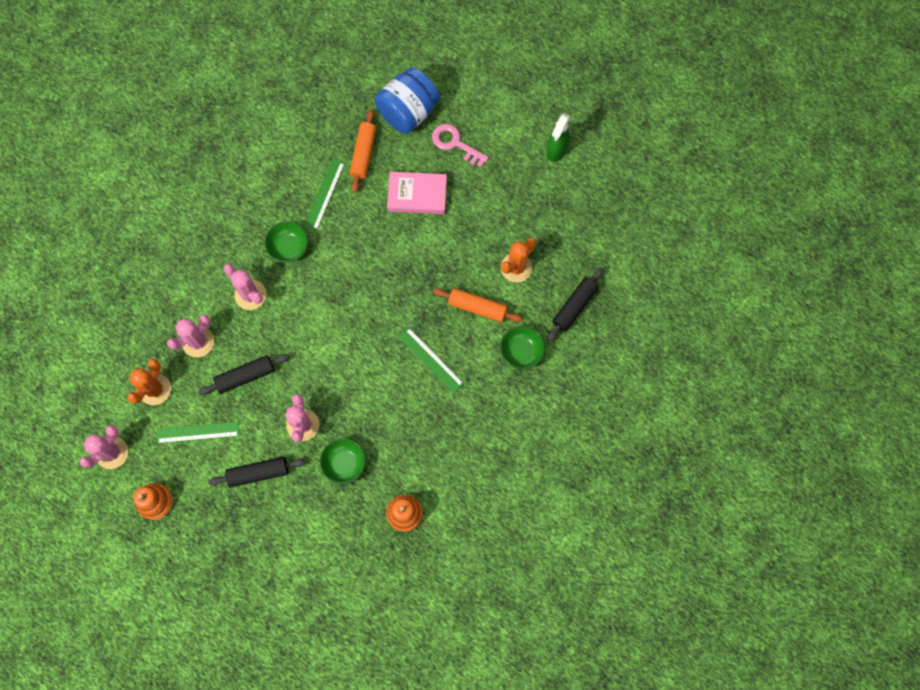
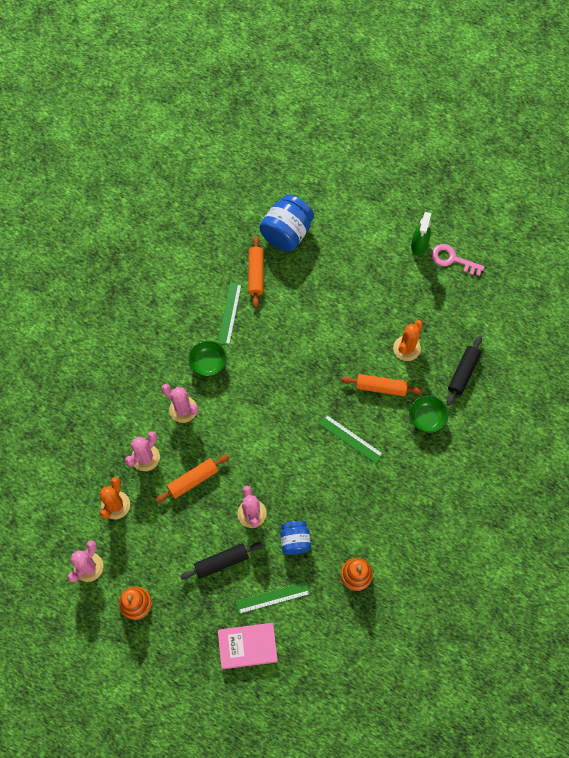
camera: 10 degrees left, 5 degrees down
green ruler [157,422,239,444] -> green ruler moved to [235,581,311,614]
black rolling pin [198,354,289,395] -> orange rolling pin [156,455,229,503]
green bowl [320,438,366,484] -> blue jar [280,521,311,555]
pink book [387,172,447,214] -> pink book moved to [218,623,278,669]
pink key [432,124,489,167] -> pink key moved to [432,244,485,276]

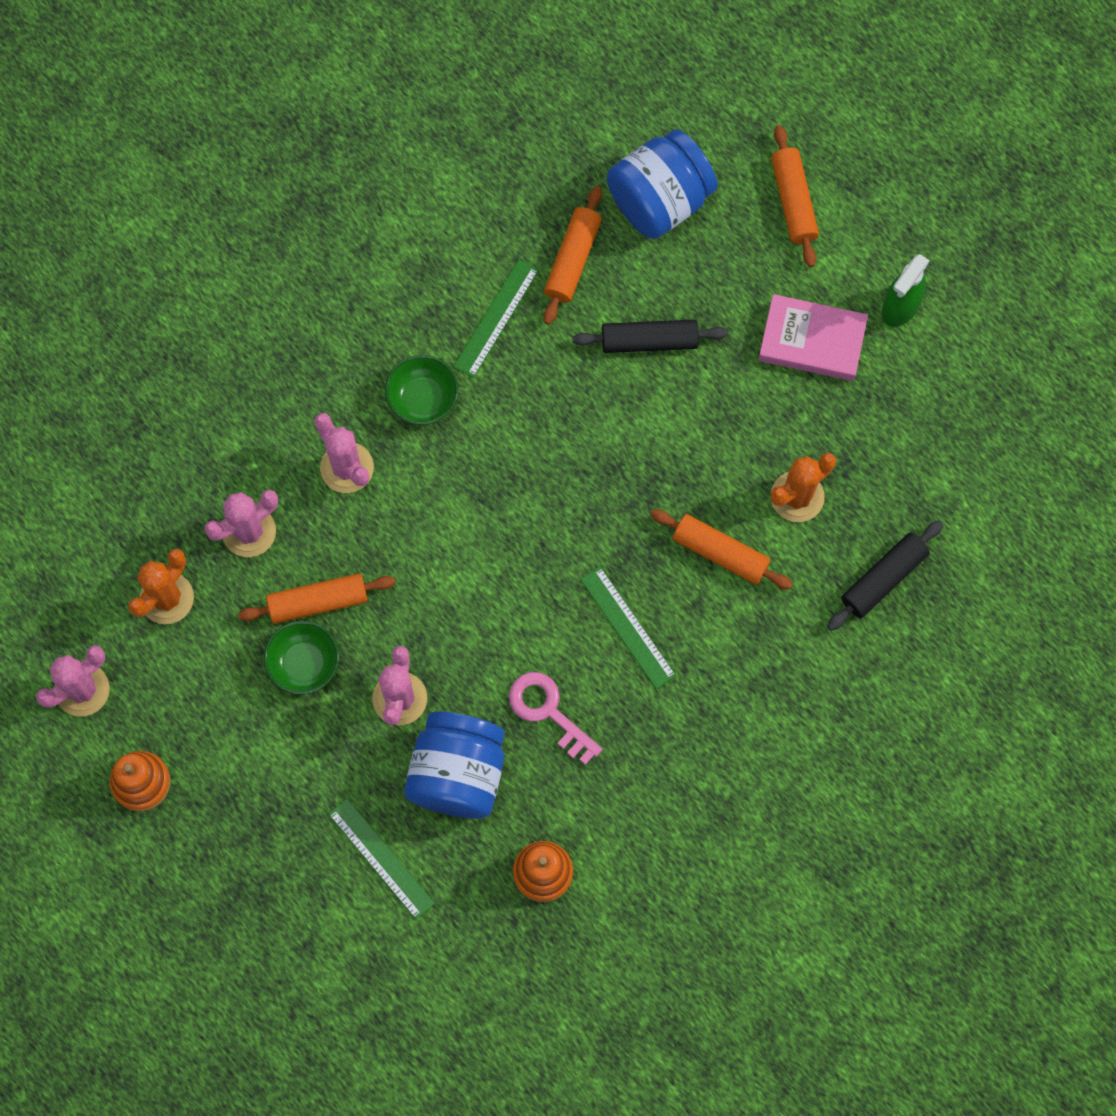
camera: 20 degrees right, 5 degrees up
black rolling pin [180,542,262,580] -> black rolling pin moved to [573,319,728,353]
pink book [218,623,278,669] -> pink book moved to [758,294,868,381]
green ruler [235,581,311,614] -> green ruler turned 45 degrees clockwise [329,798,435,920]
blue jar [280,521,311,555] -> blue jar [404,711,505,819], size x1.64
green bowl [409,396,448,433] -> green bowl moved to [264,621,339,695]
pink key [432,244,485,276] -> pink key moved to [509,672,603,765]
none -> orange rolling pin [771,125,819,267]

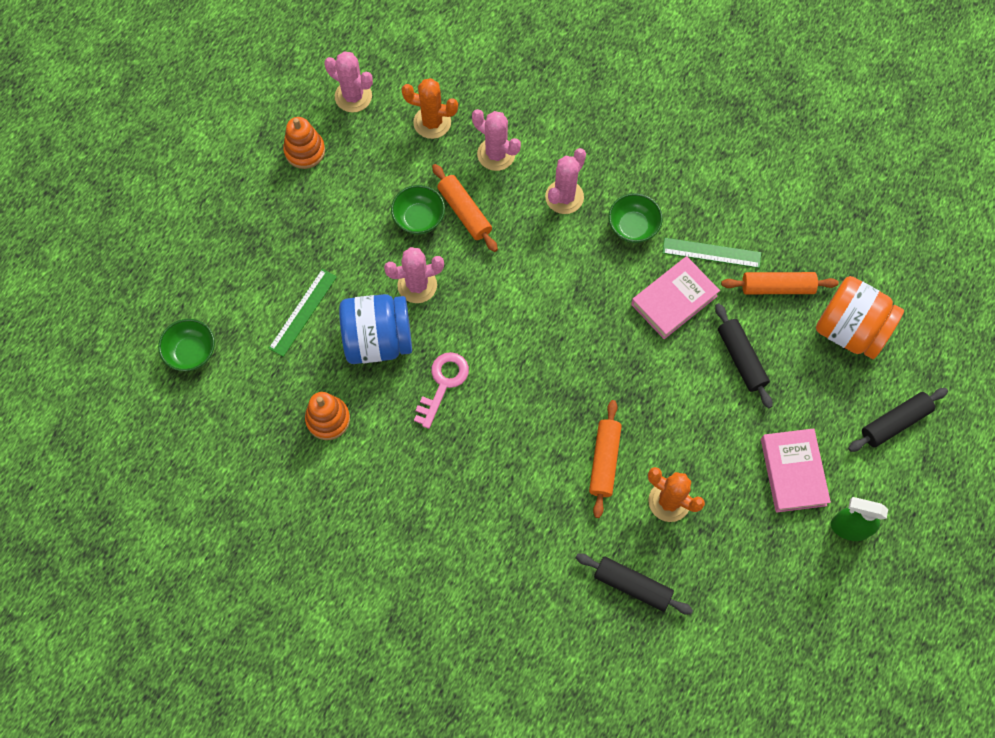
camera: 70 degrees right, 5 degrees down
green ruler [580,567,676,689] -> none
blue jar [607,129,718,239] -> orange jar [816,276,904,359]
orange rolling pin [771,125,819,267] -> black rolling pin [848,388,948,452]
none -> green bowl [158,319,215,371]
none -> pink book [631,256,720,339]

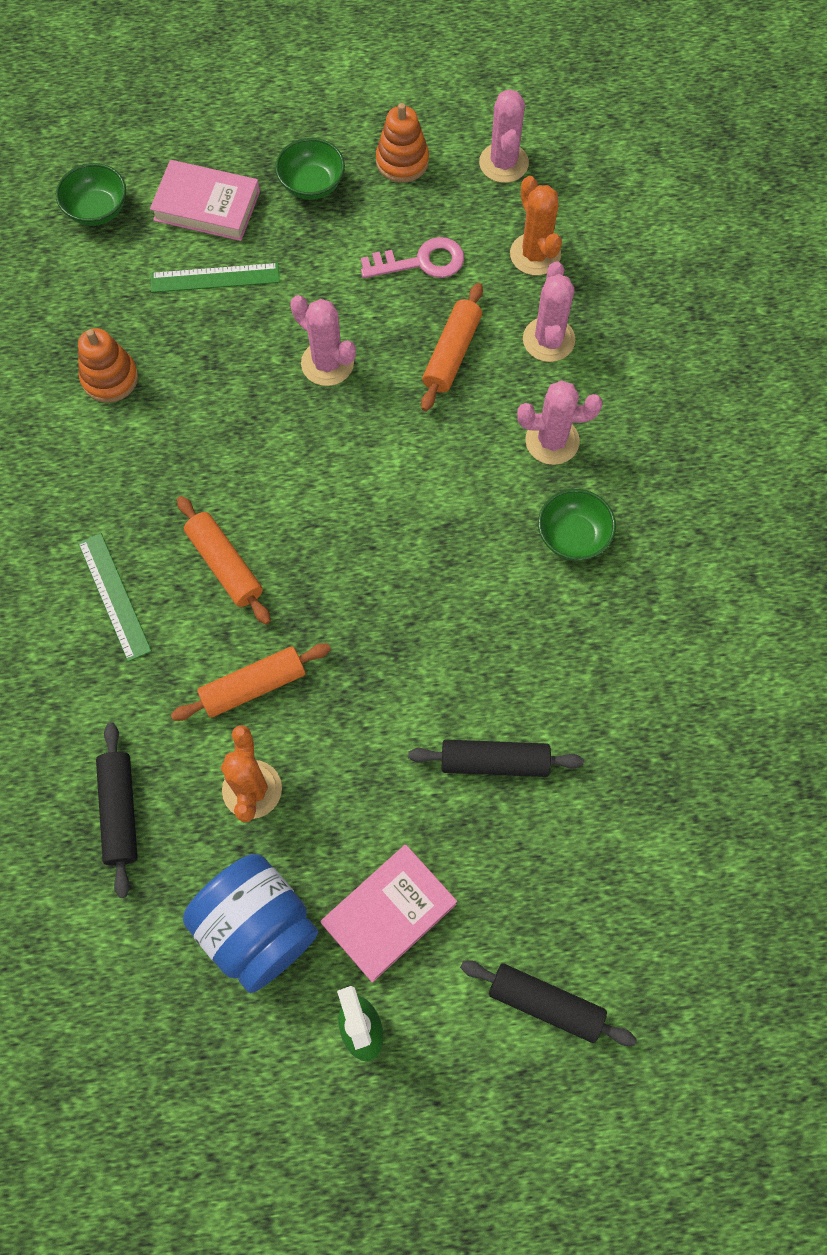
camera: 55 degrees right, 0 degrees up
blue jar [339,294,412,364] -> blue jar moved to [183,854,318,993]
green bowl [391,185,445,235] -> green bowl moved to [275,138,345,200]
pink key [414,352,469,429] -> pink key moved to [361,237,464,278]
pink book [631,256,720,339] -> pink book moved to [150,160,260,241]
green ruler [662,238,761,268] -> green ruler moved to [78,533,152,662]
black rolling pin [715,303,773,408] -> black rolling pin turned 60 degrees clockwise [408,739,584,777]
orange rolling pin [721,272,839,294] -> orange rolling pin moved to [177,496,271,625]
orange jar [816,276,904,359] -> none

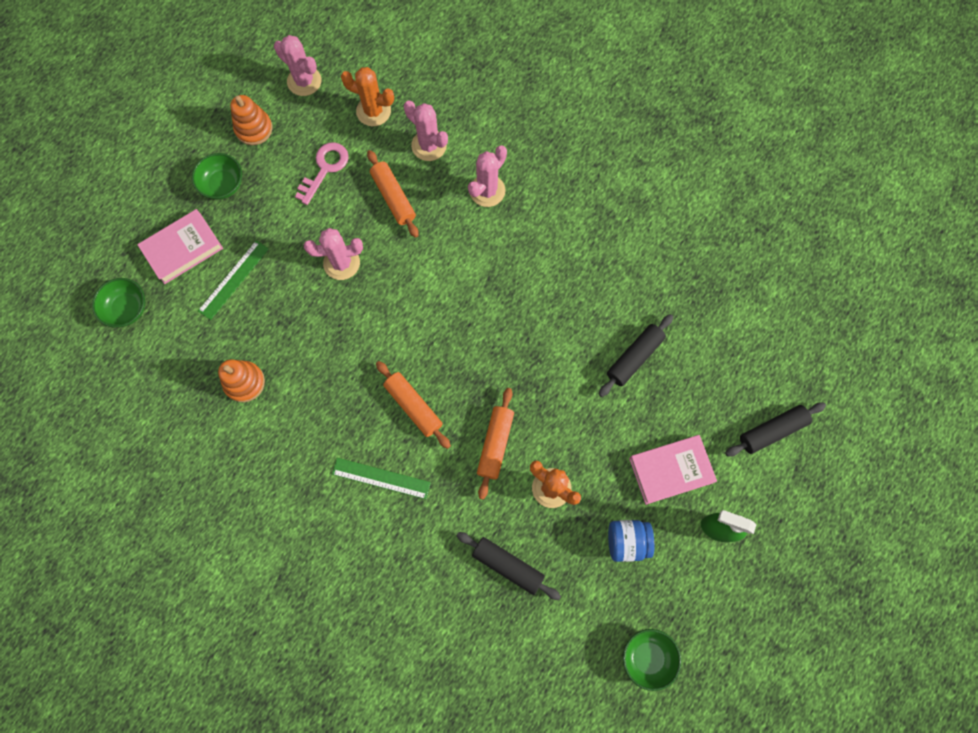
camera: 50 degrees left, 5 degrees up
orange rolling pin [177,496,271,625] -> orange rolling pin turned 45 degrees clockwise [376,361,451,449]
blue jar [183,854,318,993] -> blue jar [608,520,654,562], size x0.61
pink book [321,845,457,983] -> pink book turned 75 degrees clockwise [629,435,717,505]
green bowl [538,489,616,561] -> green bowl moved to [623,629,681,691]

